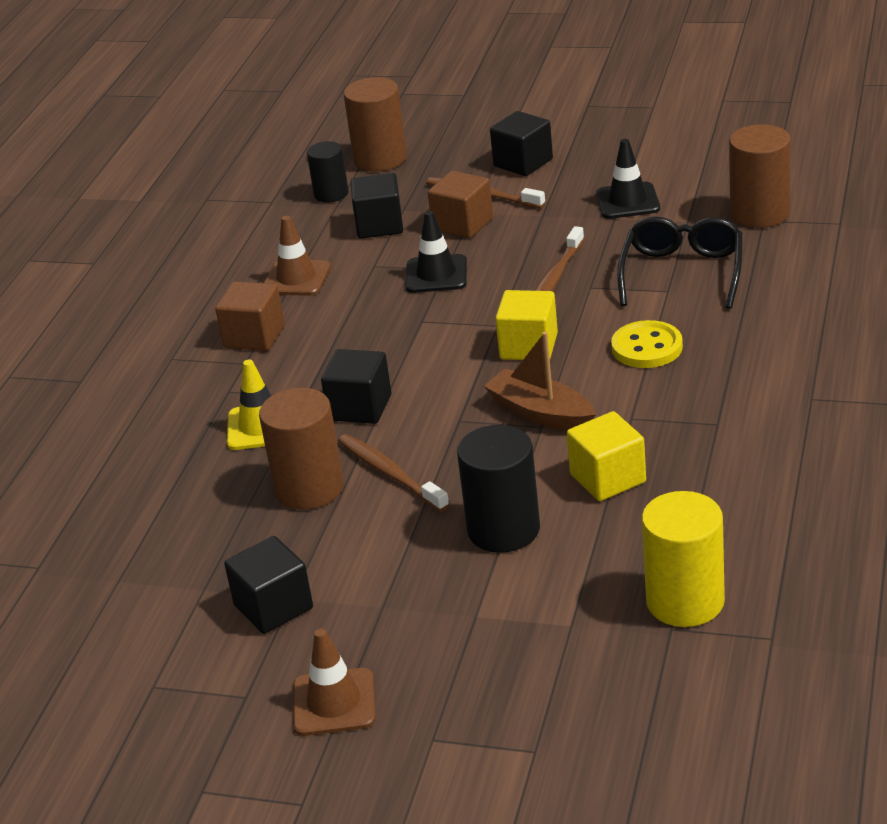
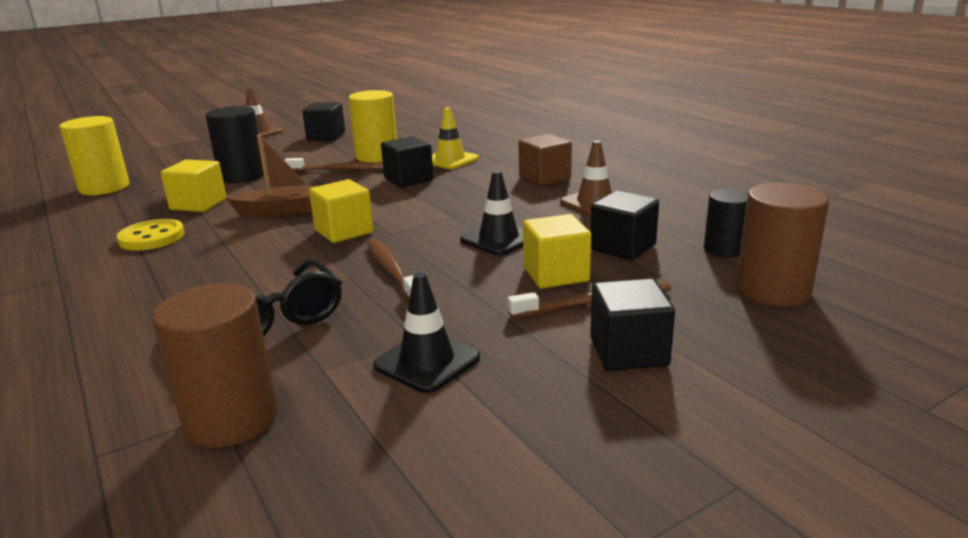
camera: 130 degrees right, 10 degrees down
brown cylinder [259,388,344,510] -> yellow cylinder [349,90,397,163]
brown cube [428,171,493,239] -> yellow cube [523,214,591,289]
yellow button [611,320,683,368] -> yellow button moved to [117,219,184,250]

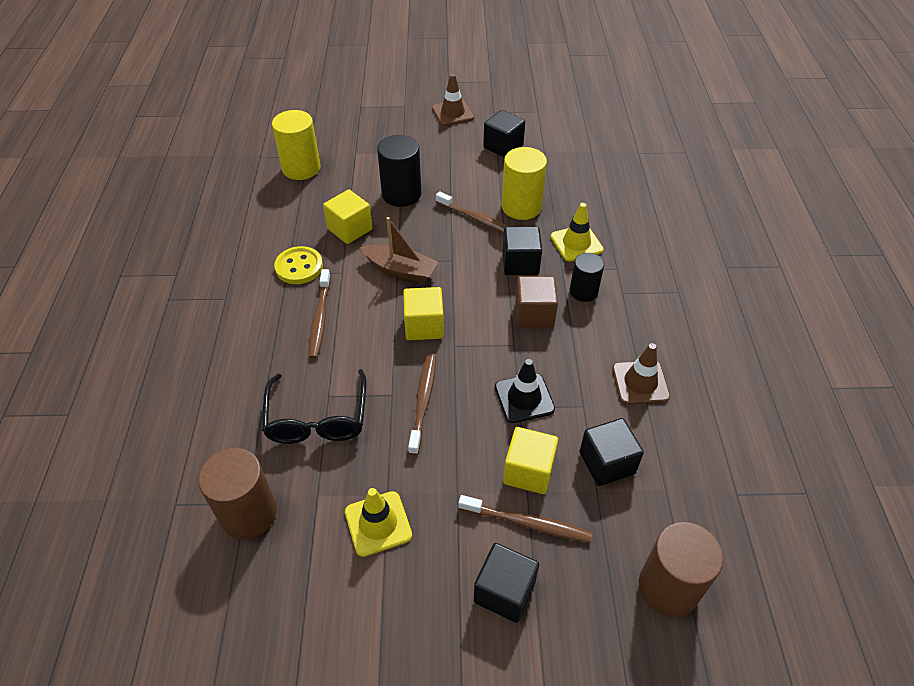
camera: 30 degrees right, 25 degrees up
black traffic cone [373,272,480,393] -> yellow traffic cone [345,488,412,557]
brown cube [519,134,572,186] -> brown cube moved to [515,276,558,328]
black cylinder [704,189,748,258] -> black cylinder moved to [570,253,604,302]
none -> brown toothbrush [309,269,331,359]

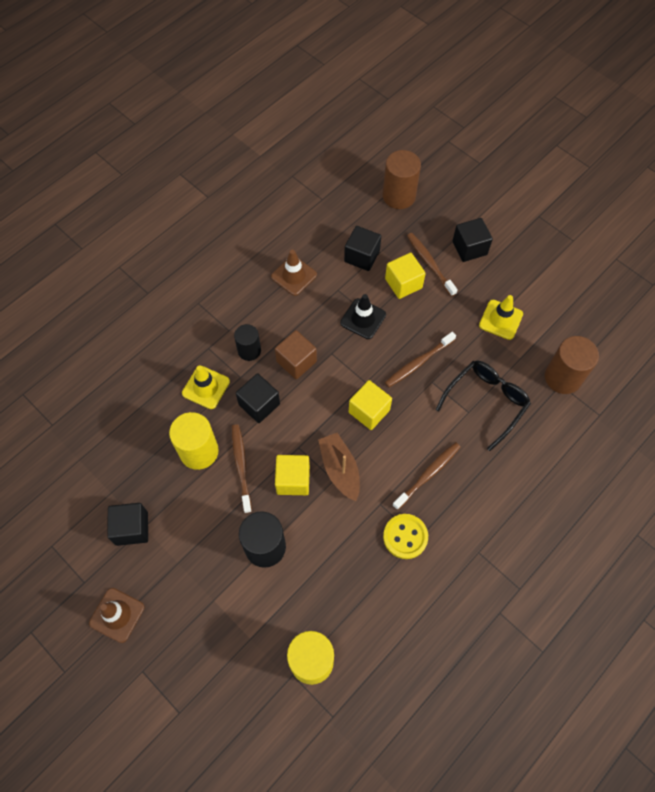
camera: 135 degrees left, 15 degrees up
yellow cube [323,190,372,244] -> yellow cube moved to [275,455,310,495]

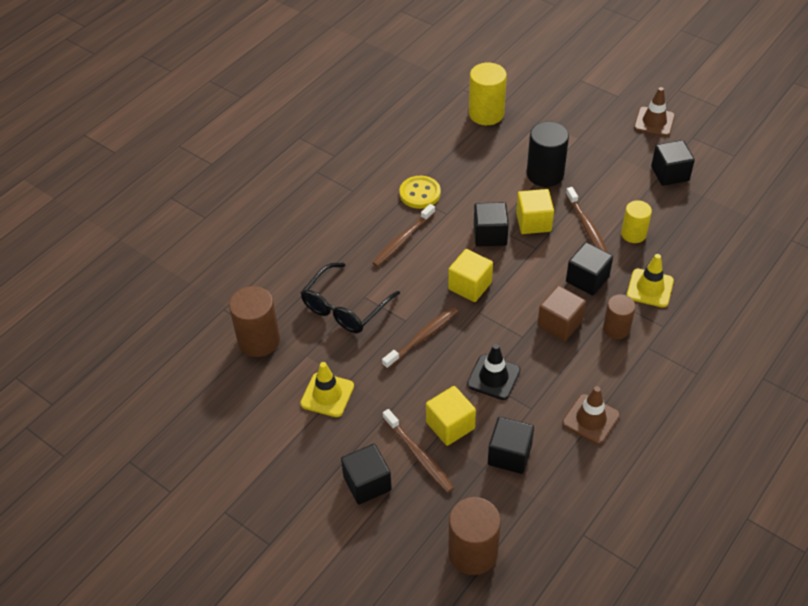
camera: 175 degrees right, 15 degrees down
yellow cylinder [169,412,219,470] -> yellow cylinder [621,200,652,243], size x0.64
black cylinder [234,324,261,361] -> brown cylinder [603,294,636,339]
brown boat [318,433,360,501] -> black cube [474,202,509,247]

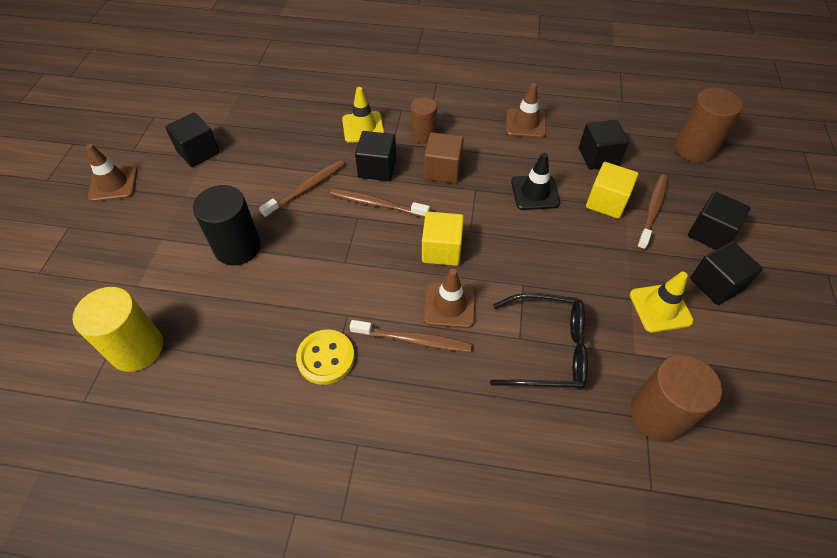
camera: 120 degrees left, 5 degrees up
brown toothbrush [382,307,458,369] -> brown toothbrush moved to [330,188,430,218]
black cube [474,202,509,247] -> black cube moved to [690,242,763,305]
yellow cube [516,189,554,234] -> none
yellow cylinder [621,200,652,243] -> none
none -> brown traffic cone [424,268,476,328]

